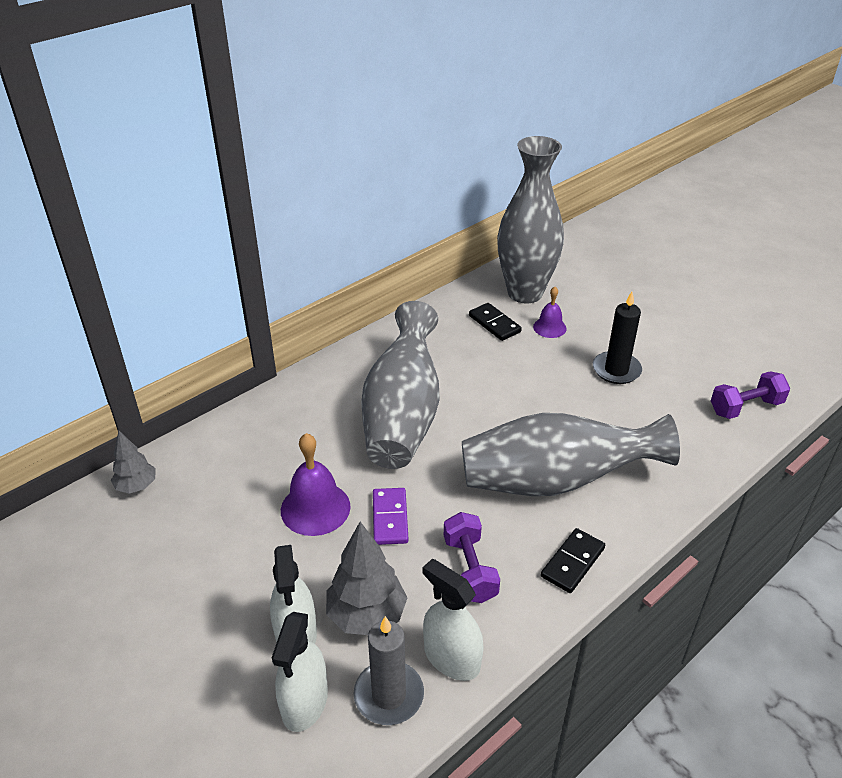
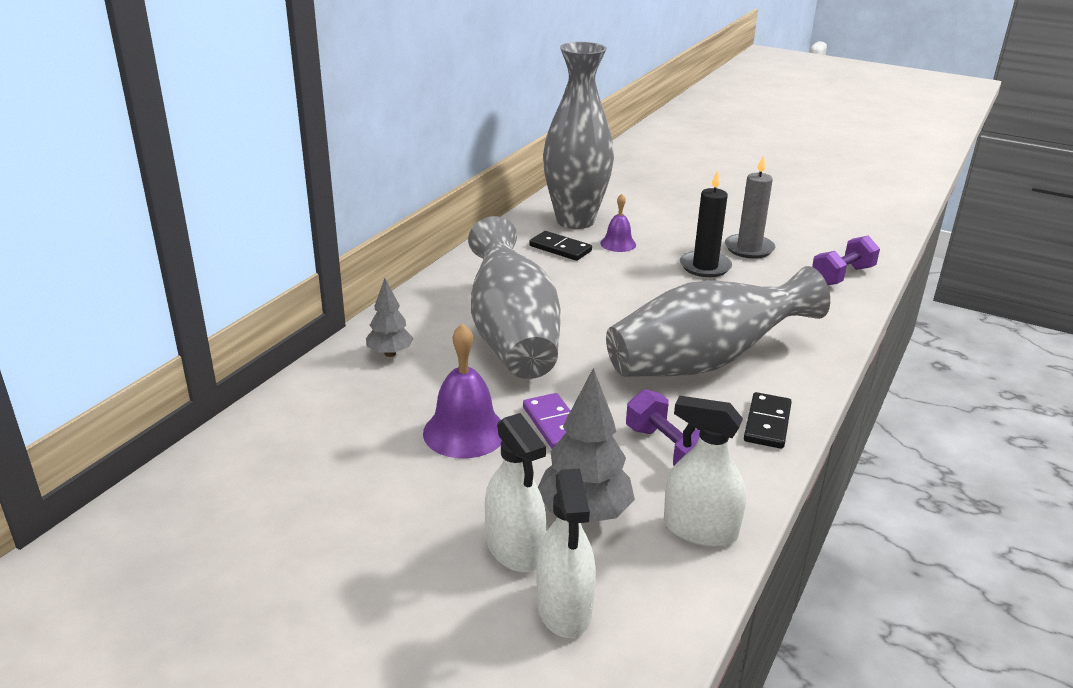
camera: 20 degrees left, 10 degrees down
grey tree [111,431,156,494] -> grey tree moved to [366,278,414,357]
grey candle [354,616,424,725] -> grey candle moved to [725,155,775,259]

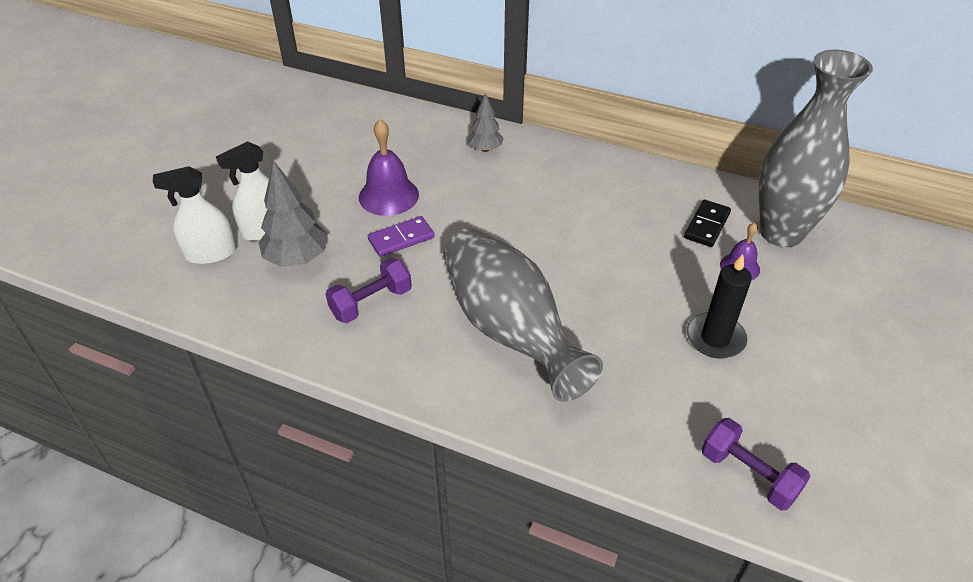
camera: 85 degrees right, 15 degrees up
grey vase [468,216,561,379] -> none
white spray bottle [664,396,746,547] -> none
grey candle [725,155,775,259] -> none
black domino [744,392,792,449] -> none

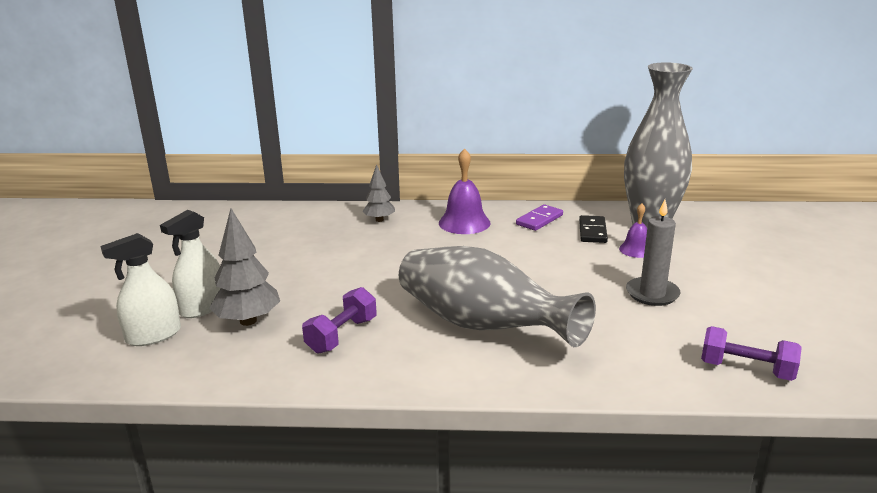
camera: 20 degrees left, 20 degrees down
purple bell [359,119,419,216] -> purple bell moved to [439,148,491,234]
purple domino [368,216,435,257] -> purple domino moved to [516,204,563,231]
black candle [686,254,752,359] -> grey candle [626,199,680,306]

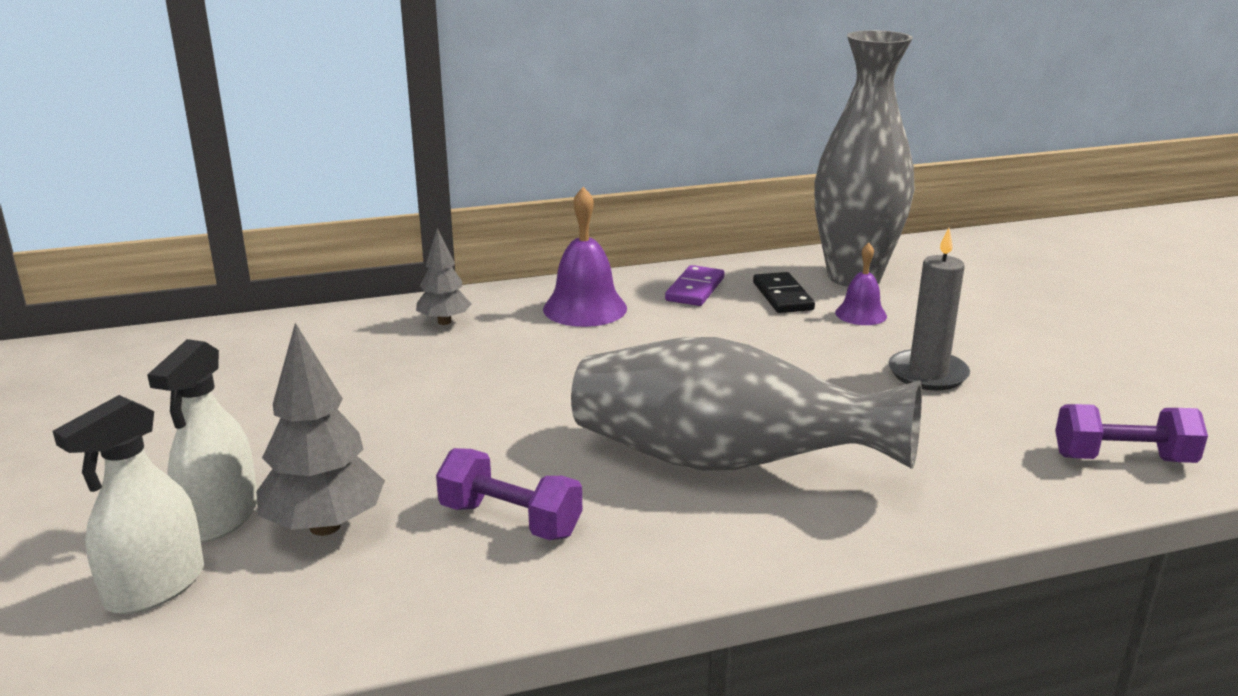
camera: 20 degrees left, 0 degrees up
purple dumbbell [302,287,377,354] -> purple dumbbell turned 75 degrees counterclockwise [436,448,582,540]

